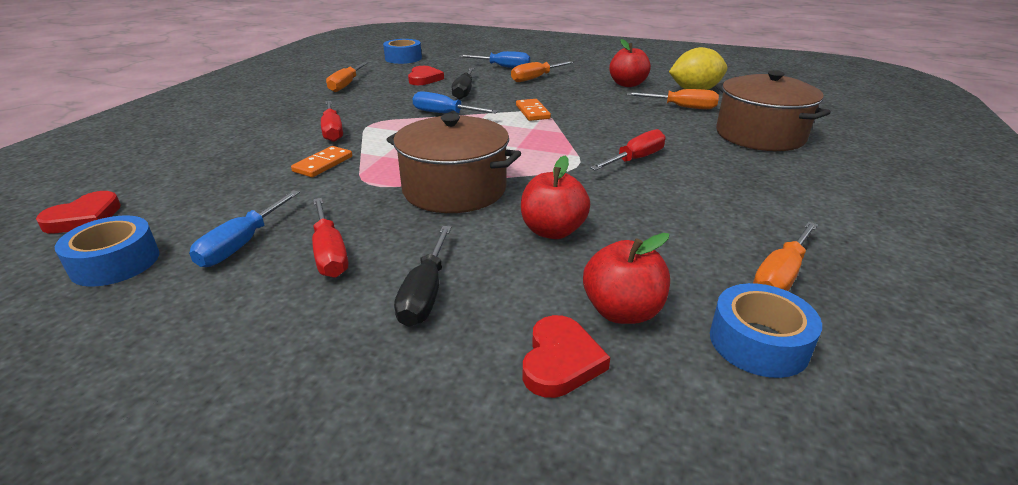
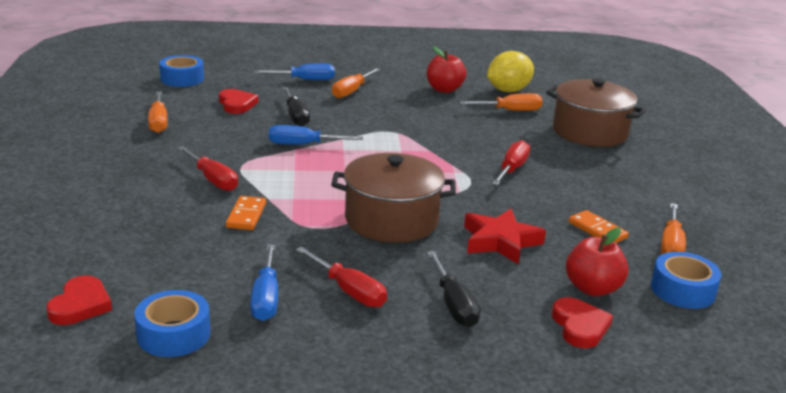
camera: 25 degrees left, 5 degrees down
orange domino [516,99,551,121] -> orange domino moved to [569,210,629,243]
red apple [521,156,590,239] -> red star [464,209,546,265]

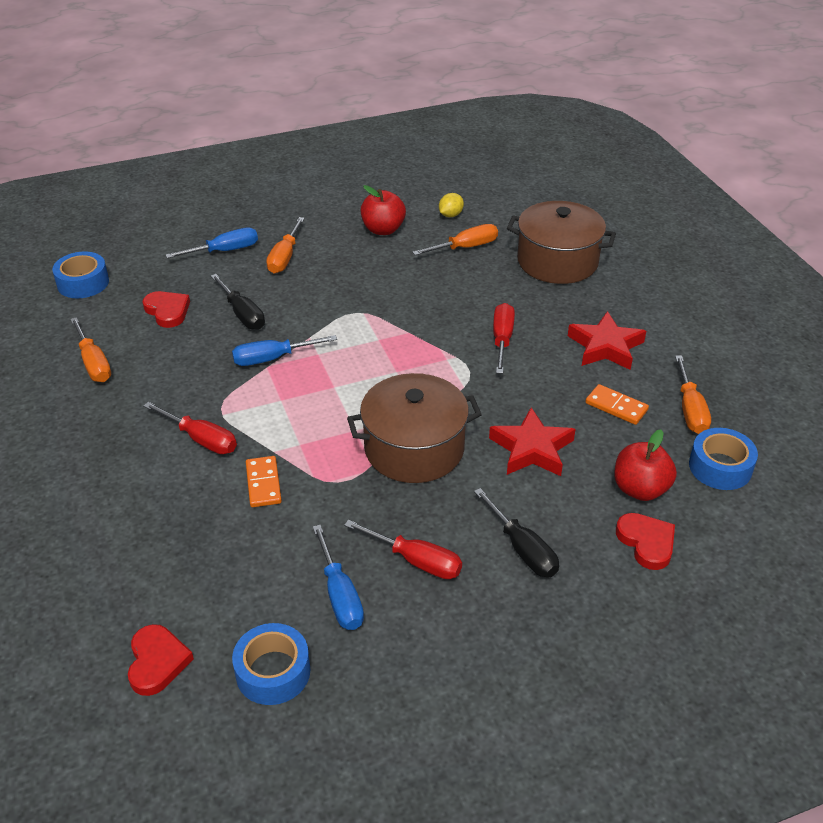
camera: 15 degrees left, 15 degrees up
yellow lemon [487,51,534,92] -> yellow lemon [439,193,464,217], size x0.52
none -> red star [568,311,646,370]

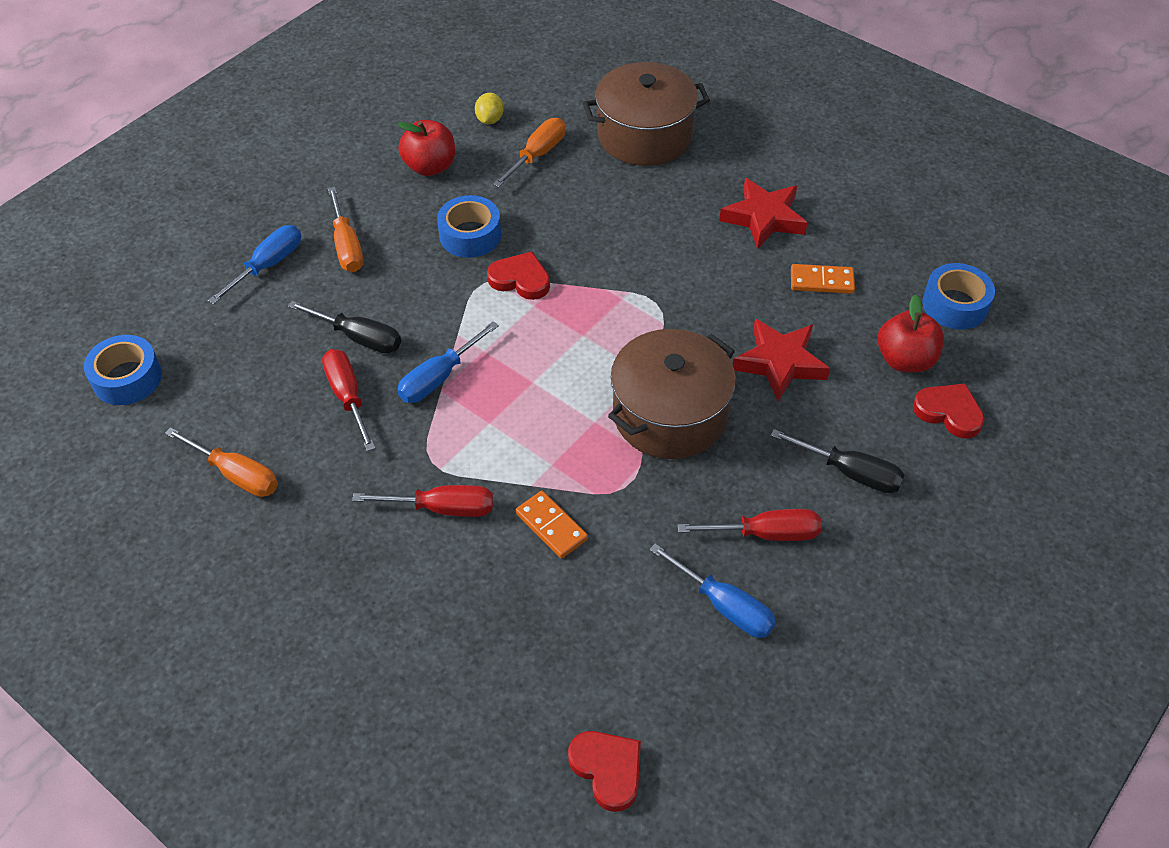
camera: 30 degrees left, 10 degrees up
red heart [143,291,190,328] -> red heart moved to [487,252,550,300]
blue tape [232,623,310,705] -> blue tape moved to [437,195,501,258]
red screwdriver [493,303,515,374] -> red screwdriver moved to [322,349,375,451]
orange screwdriver [675,355,711,434] -> none

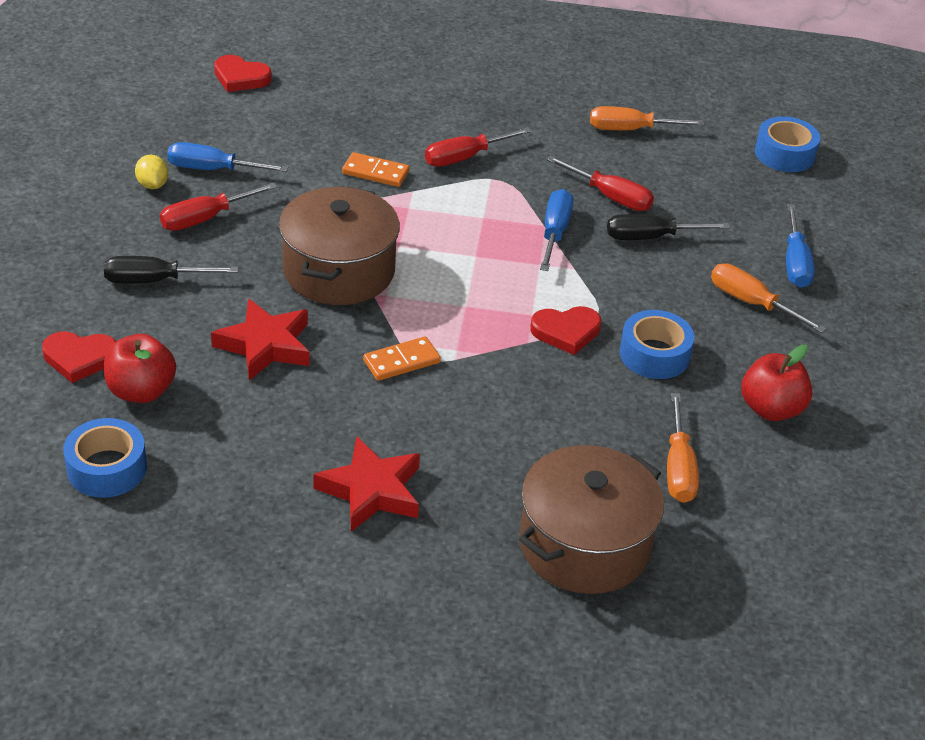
camera: 145 degrees right, 10 degrees down
yellow lemon [475,93,504,124] -> yellow lemon moved to [135,155,168,189]
orange domino [791,264,855,294] -> orange domino moved to [363,336,441,381]

